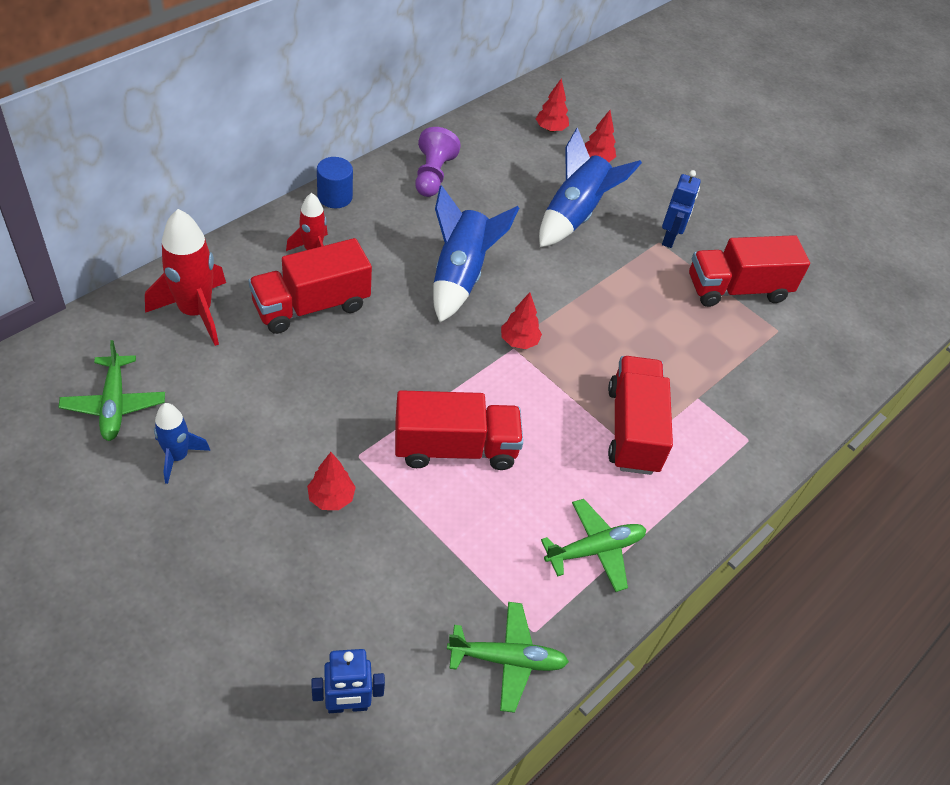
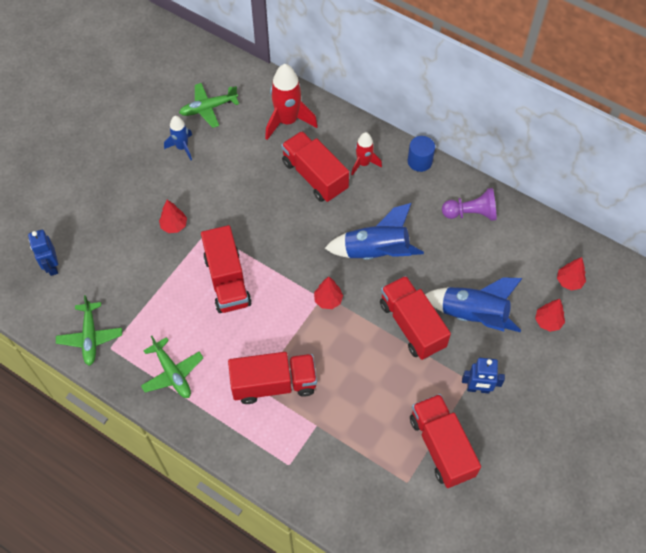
camera: 85 degrees right, 10 degrees up
none -> red truck [380,276,451,360]

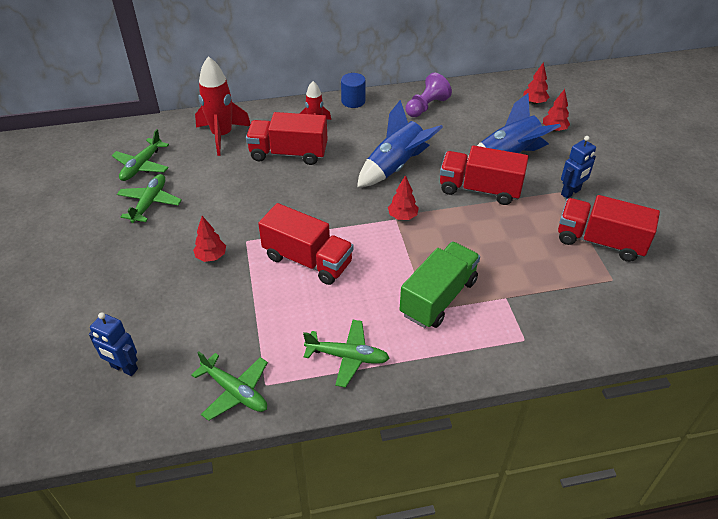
camera: 45 degrees left, 15 degrees down
blue rocket [164,116,192,160] -> green plane [117,174,182,223]
red truck [228,352,317,404] -> green truck [400,242,480,328]

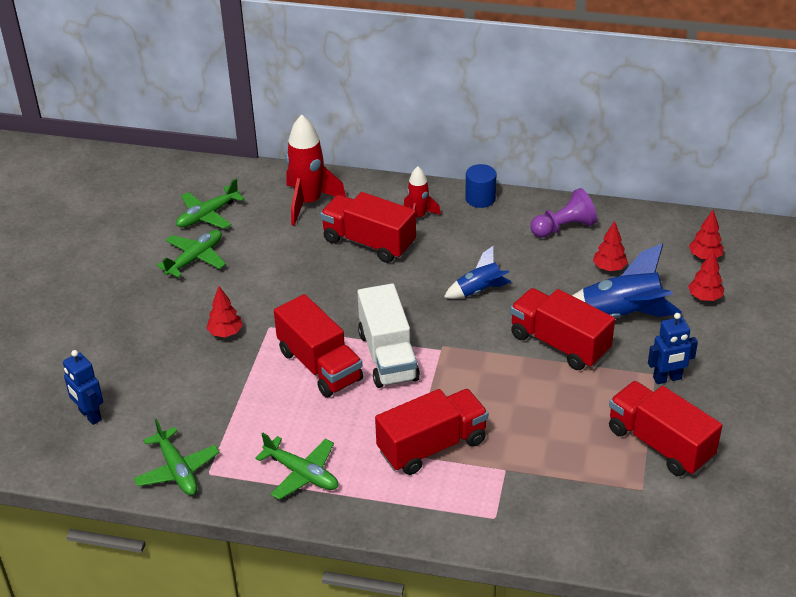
camera: 25 degrees right, 5 degrees down
blue rocket [357,100,443,187] -> blue rocket [444,245,511,299], size x0.59
red tree [388,175,419,220] -> red tree moved to [593,221,628,271]
green truck [400,242,480,328] -> red truck [375,389,488,475]
none -> white truck [358,283,420,388]

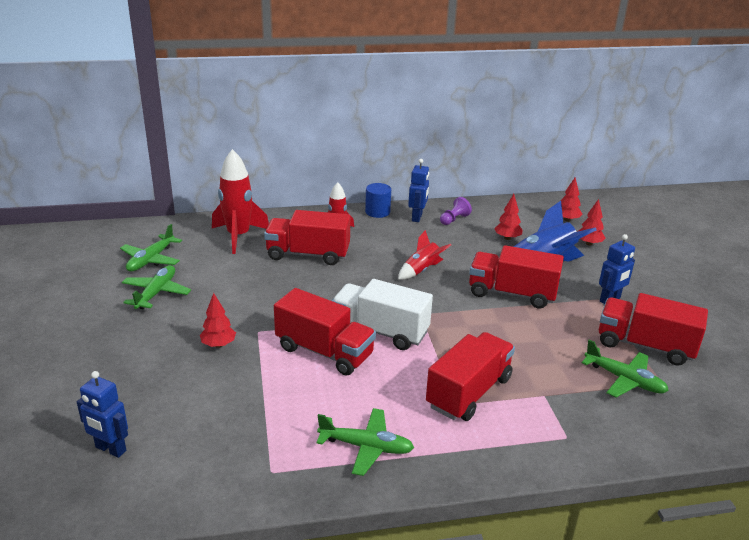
camera: 25 degrees left, 10 degrees down
green plane [134,418,220,495] -> green plane moved to [582,340,669,398]
white truck [358,283,420,388] -> white truck turned 150 degrees clockwise [332,279,433,350]
blue rocket [444,245,511,299] -> red rocket [398,230,451,280]
purple pawn [531,188,597,238] -> purple pawn [440,197,472,225], size x0.66
none -> blue robot [408,159,429,222]

